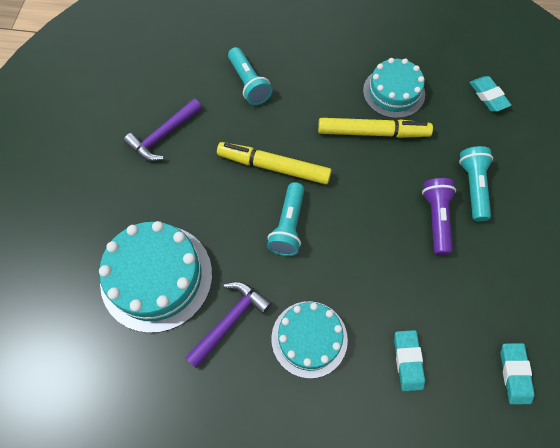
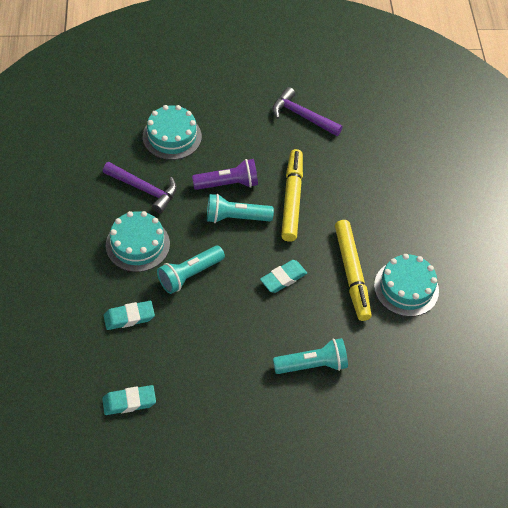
camera: 75 degrees right, 10 degrees down
turquoise cake [99,221,212,333] -> turquoise cake [143,105,202,160], size x0.65
turquoise flashlight [228,47,272,105] -> turquoise flashlight moved to [157,246,225,294]
purple flashlight [422,178,456,255] -> purple flashlight moved to [192,159,258,190]
turquoise eraser [469,76,511,112] -> turquoise eraser moved to [260,260,307,293]

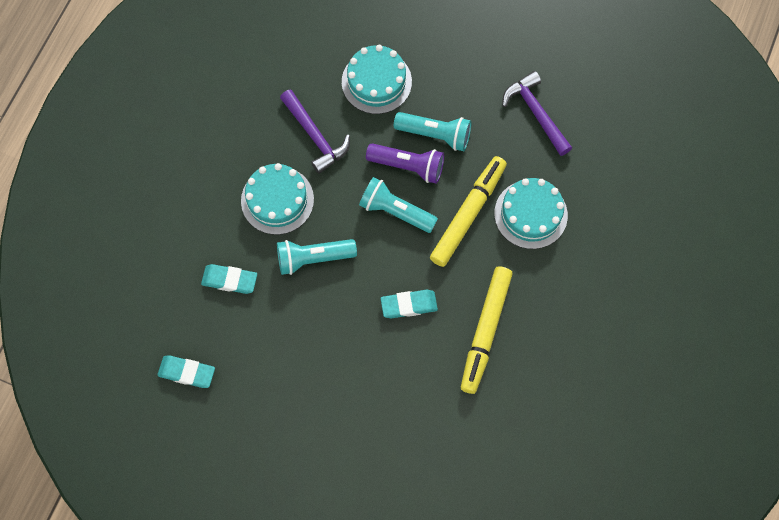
camera: 30 degrees right, 15 degrees up
turquoise flashlight [273,338,348,374] -> turquoise flashlight moved to [394,112,472,151]
turquoise cake [374,254,439,317] -> turquoise cake moved to [494,178,568,249]

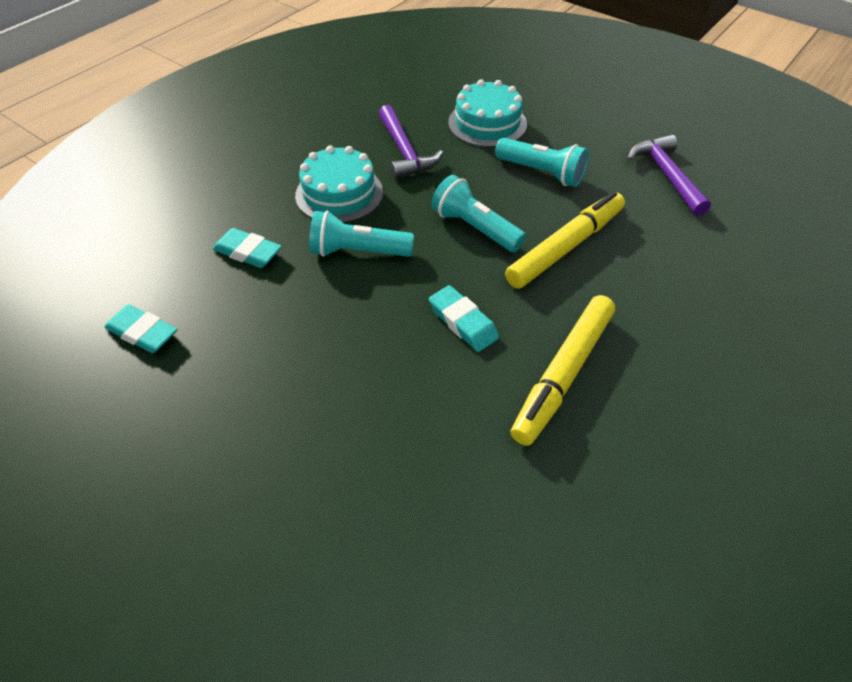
camera: 15 degrees right, 20 degrees down
purple flashlight [366,143,444,184] -> none
turquoise eraser [381,290,438,318] -> turquoise eraser turned 45 degrees clockwise [429,285,499,352]
turquoise cake [494,178,568,249] -> none

